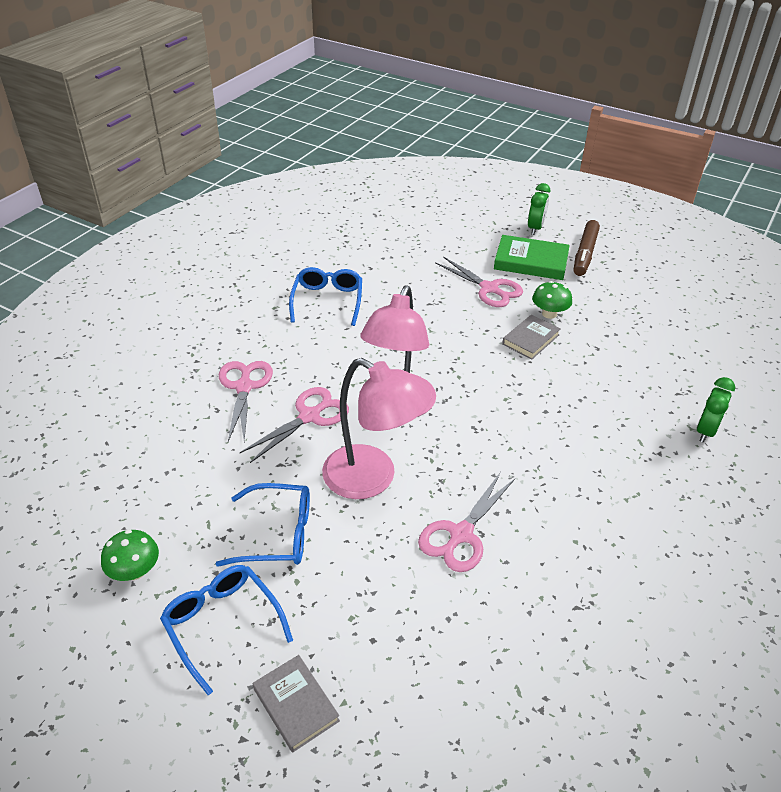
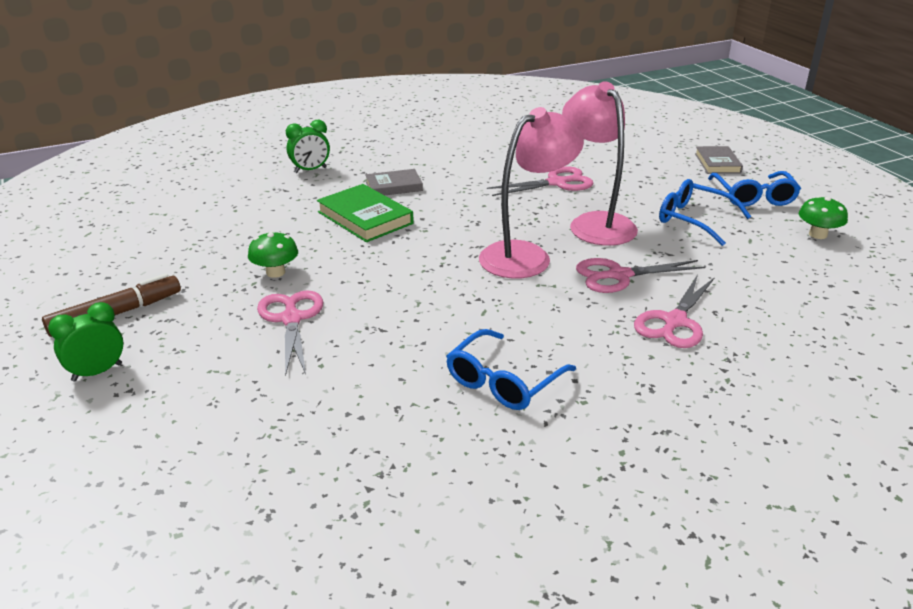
camera: 145 degrees left, 10 degrees down
green book [494,235,570,280] -> green book moved to [317,184,414,242]
grey book [502,315,560,360] -> grey book moved to [365,169,423,195]

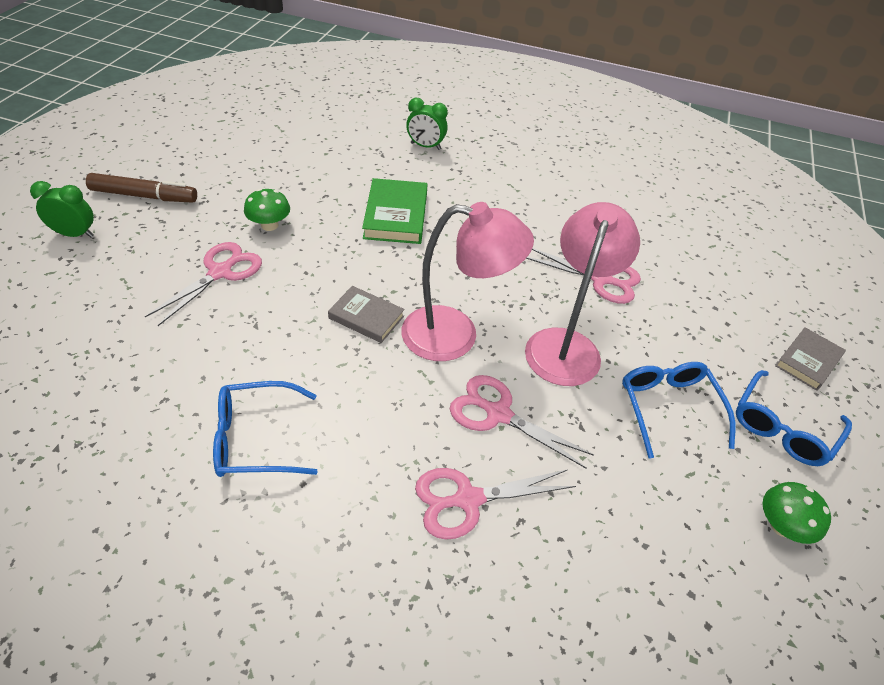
camera: 40 degrees right, 15 degrees up
grey book [365,169,423,195] -> grey book moved to [328,286,405,343]

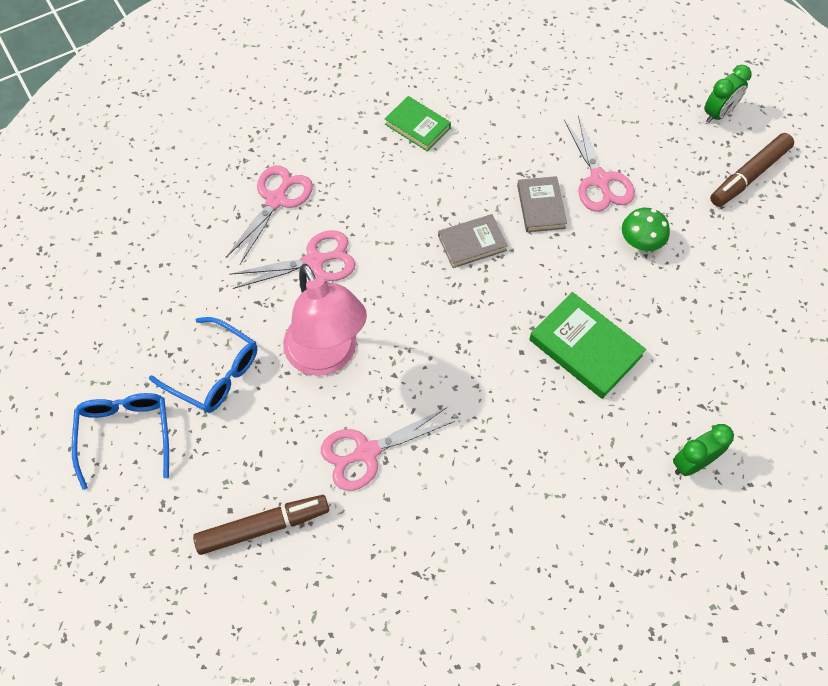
camera: 135 degrees right, 15 degrees up
blue glasses [213,381,318,477] -> green book [385,96,451,152]
pink lamp [402,202,534,361] -> none
green mushroom [763,482,831,544] -> none
grey book [775,327,846,391] -> grey book moved to [517,176,567,232]
none -> brown marker [193,495,329,555]

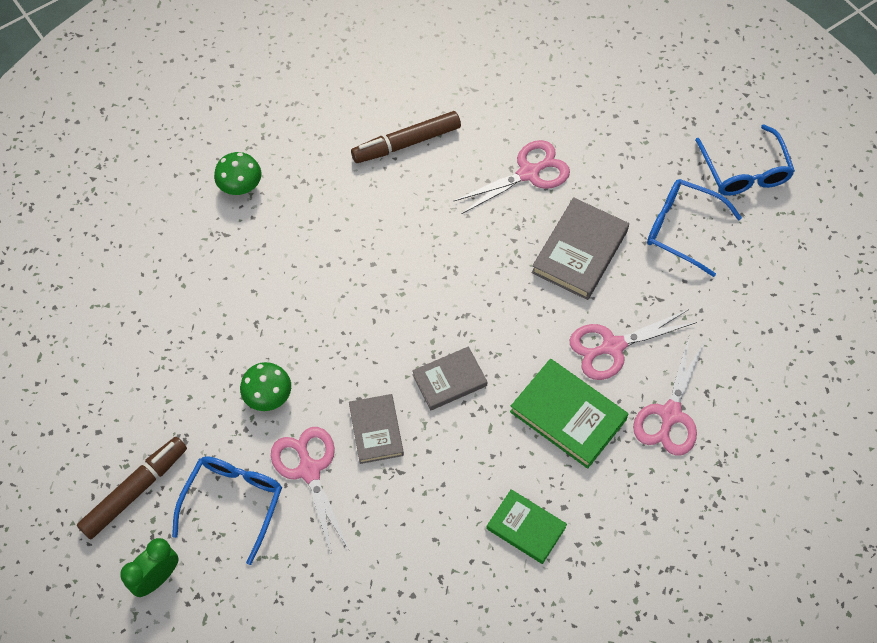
camera: 175 degrees right, 0 degrees up
brown marker [193,495,329,555] -> brown marker moved to [351,111,461,163]
pink lamp [283,264,367,376] -> grey book [531,197,629,300]
green book [529,292,646,399] -> green book moved to [510,359,628,469]
green clock [673,424,734,476] -> green mushroom [214,152,261,195]
none -> blue glasses [172,456,282,565]

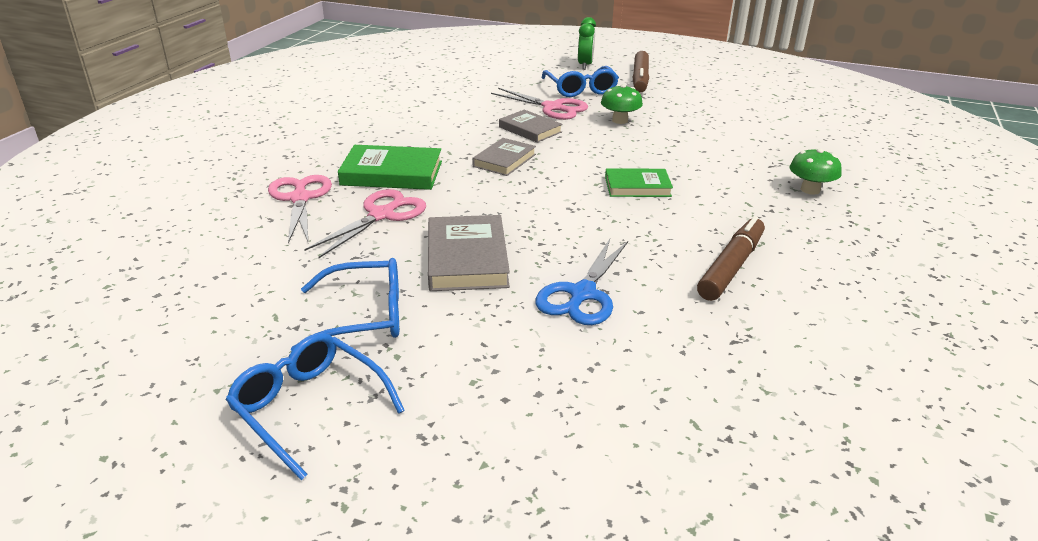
camera: 145 degrees right, 30 degrees down
pink scissors [453,140,570,214] -> blue scissors [535,239,628,325]
green book [486,489,567,564] -> green book moved to [605,168,673,197]

